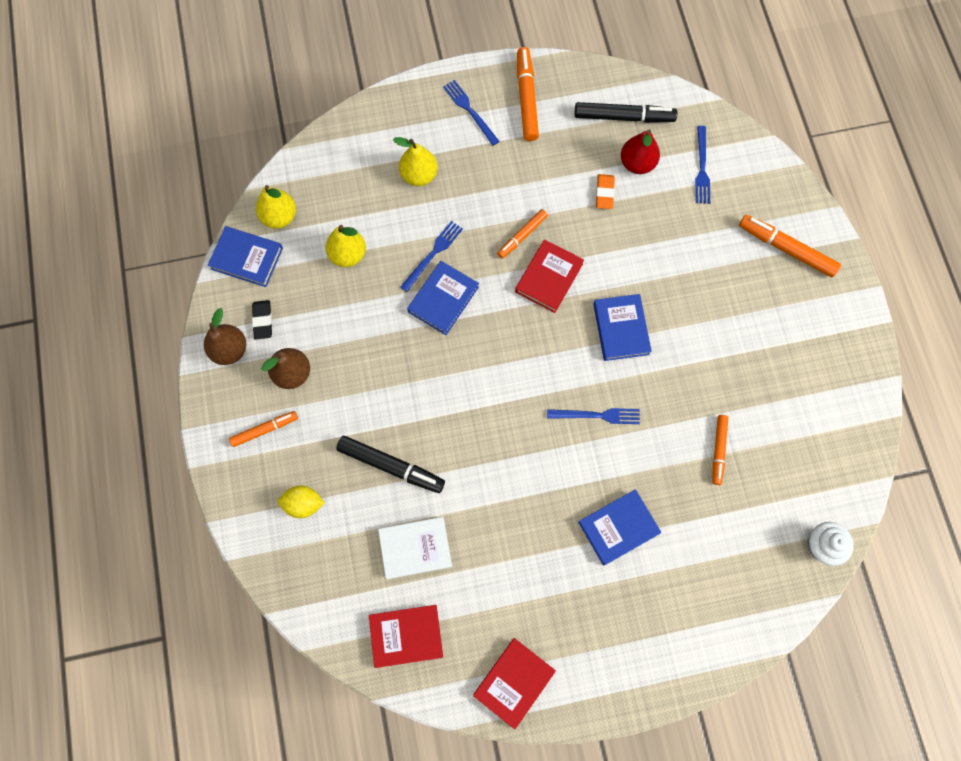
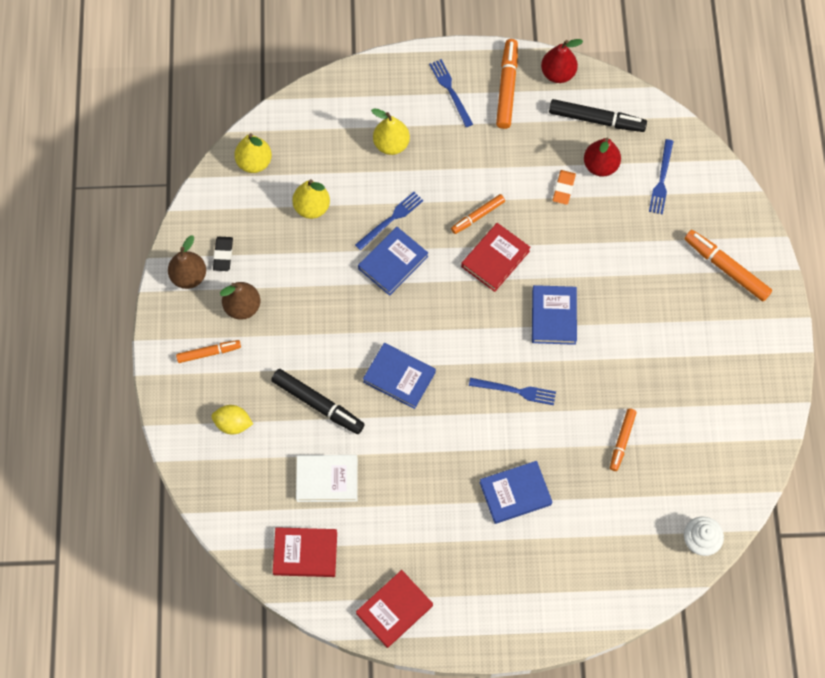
camera: 10 degrees right, 5 degrees down
blue book [208,226,283,287] -> blue book moved to [363,343,436,409]
none -> red pear [541,39,583,83]

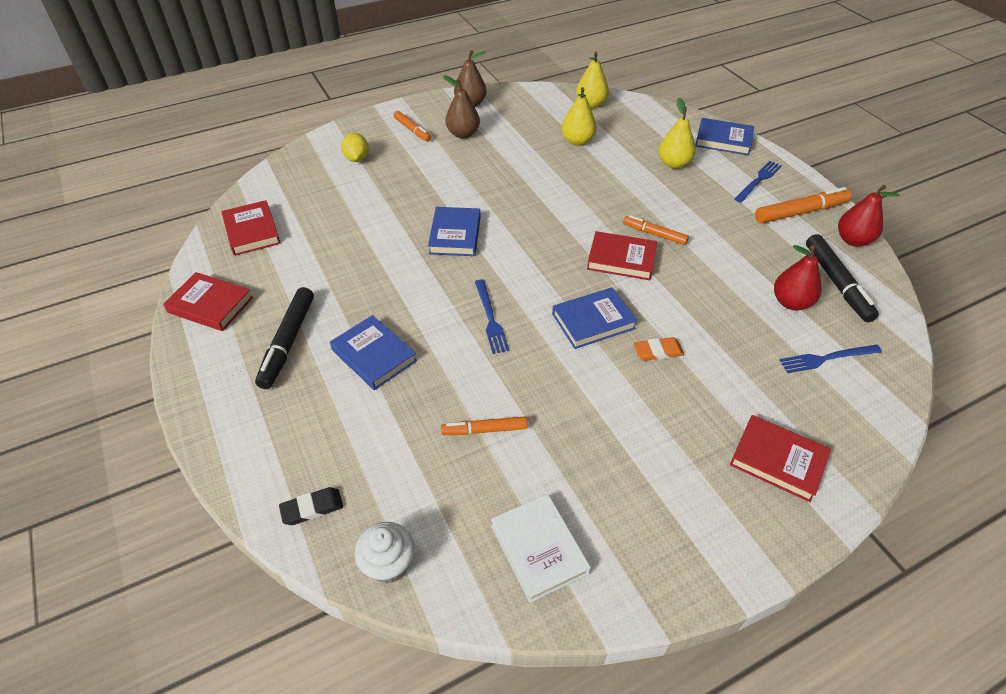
camera: 65 degrees right, 20 degrees down
black eraser [213,237,233,271] -> black eraser moved to [279,487,343,525]
black marker [271,369,365,434] -> black marker moved to [255,287,314,389]
white book [296,455,358,502] -> white book moved to [491,494,591,603]
blue fork [355,192,423,250] -> none
blue book [358,227,428,296] -> blue book moved to [695,118,754,155]
orange eraser [553,170,576,205] -> orange eraser moved to [633,337,684,361]
orange marker [684,230,772,301] -> red book [730,415,831,502]

